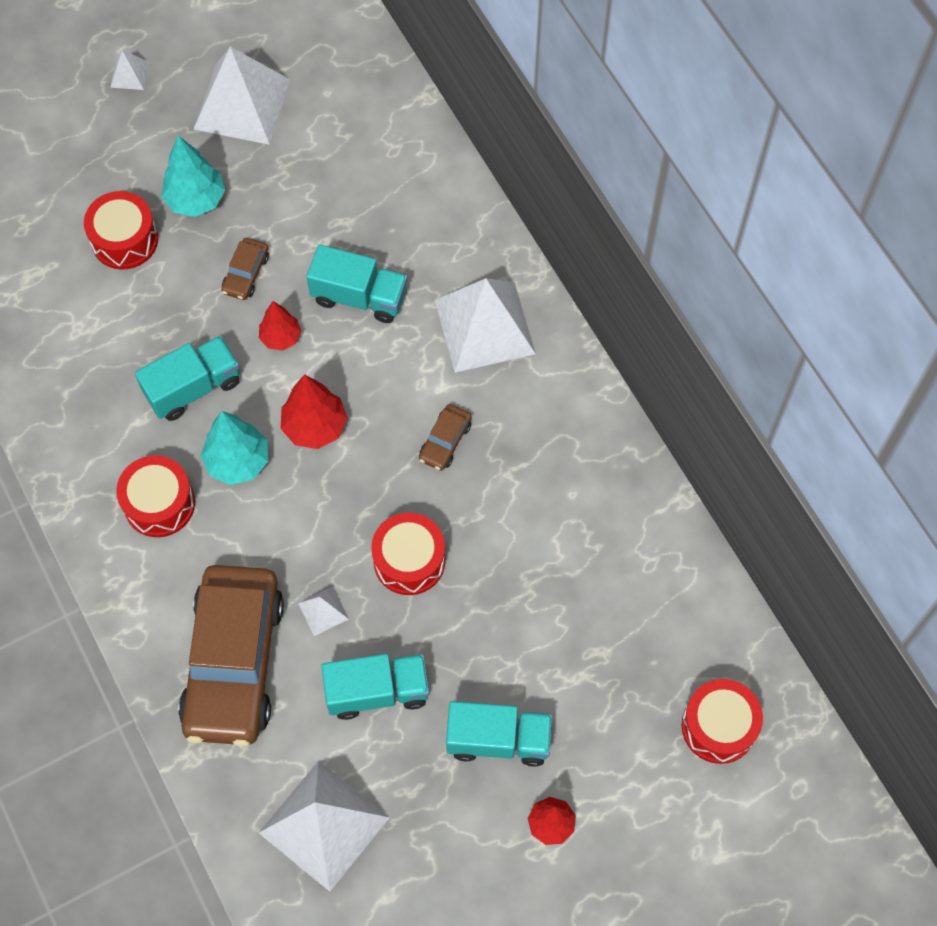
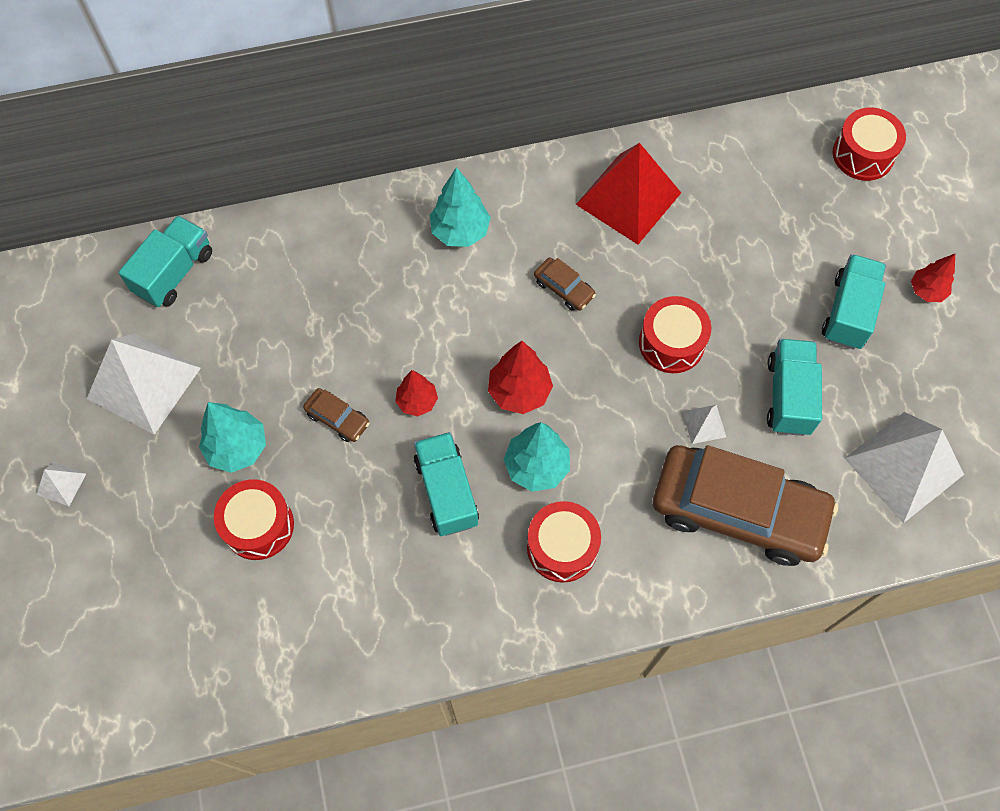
camera: 75 degrees left, 0 degrees up
turquoise truck [307,244,407,323] -> turquoise truck moved to [118,216,212,307]
white pyramid [435,278,536,373] -> turquoise tree [430,167,491,247]
none -> red pyramid [576,143,681,245]

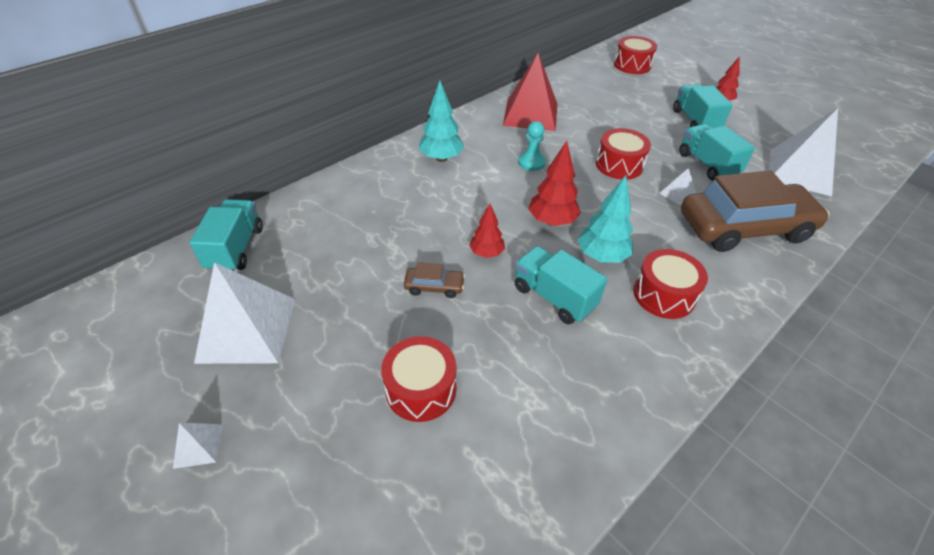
camera: 30 degrees left, 20 degrees down
turquoise tree [199,402,266,473] -> none
brown car [534,257,596,311] -> turquoise pawn [518,121,546,171]

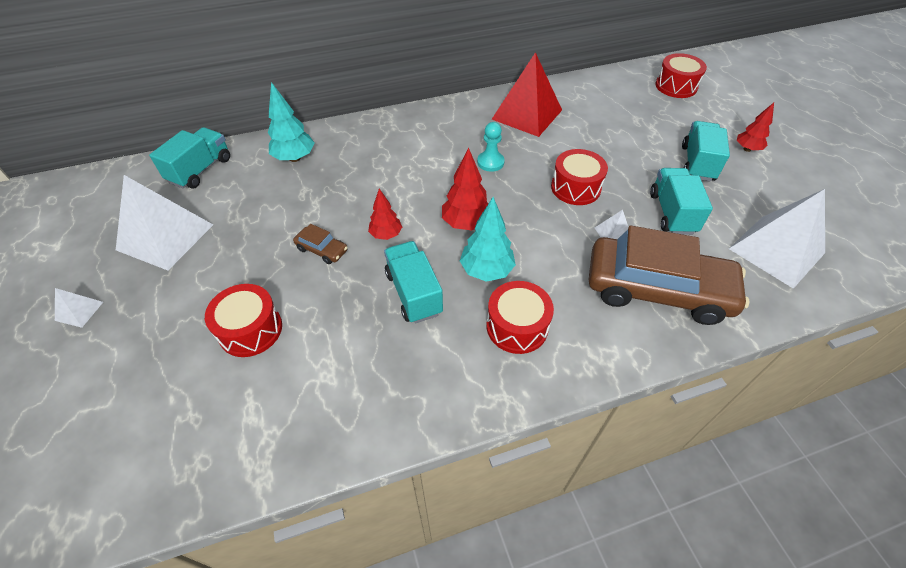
camera: 25 degrees right, 5 degrees up
turquoise tree [419,81,464,162] -> turquoise tree moved to [268,82,315,162]

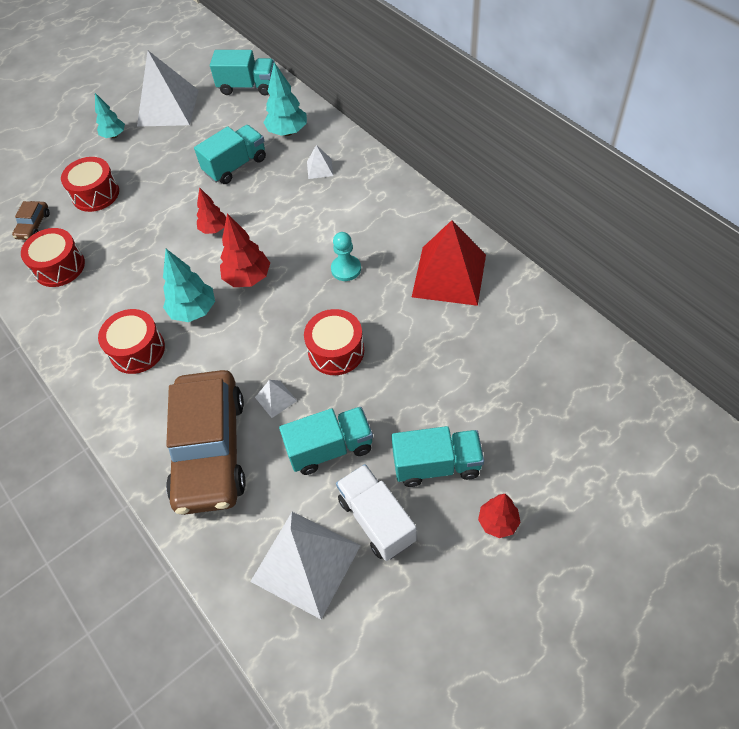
camera: 75 degrees right, 5 degrees up
white pyramid [55,288,103,328] -> white pyramid moved to [307,145,333,179]
brown car [293,224,348,264] -> brown car moved to [12,201,49,240]
turquoise truck [384,241,443,323] -> turquoise truck moved to [194,125,266,184]
red drum [655,53,707,98] -> red drum moved to [21,228,85,287]
none -> turquoise tree [95,93,125,138]
none -> white truck [336,464,417,561]

